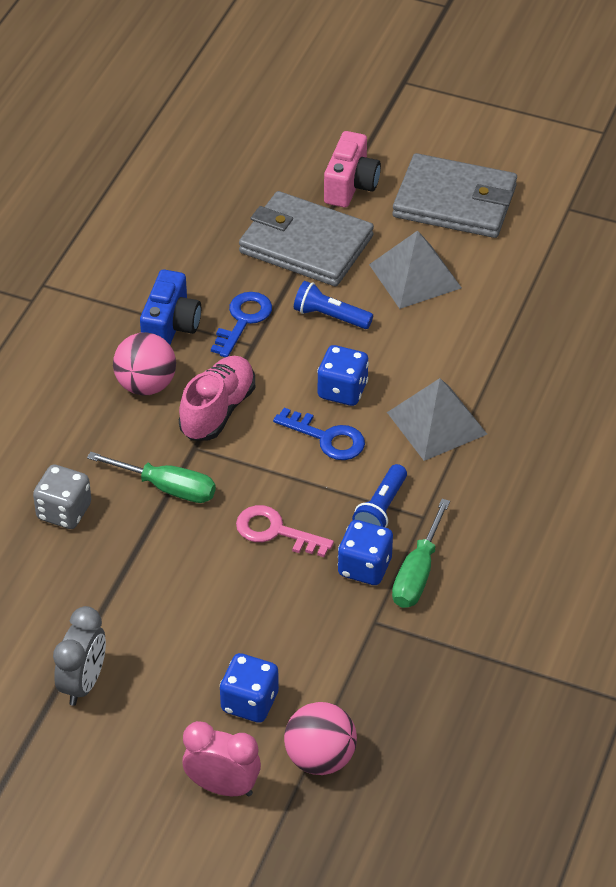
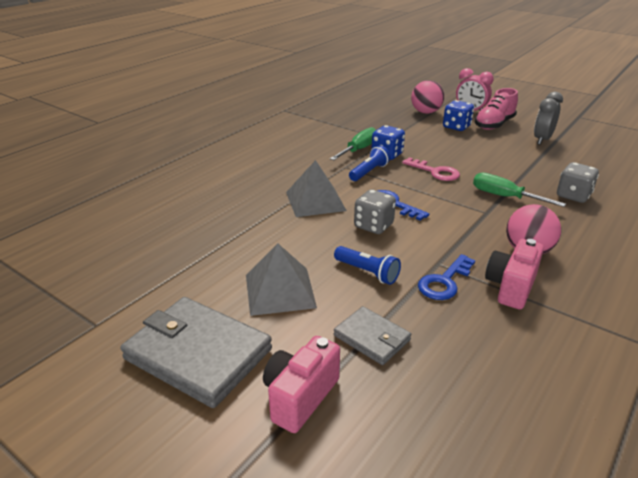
camera: 165 degrees left, 15 degrees down
blue camera [140,270,201,345] -> pink camera [485,239,544,310]
pink shoe [179,356,255,440] -> pink shoe moved to [475,88,518,130]
grey wallet [239,191,374,287] -> grey wallet [334,306,411,365], size x0.54
blue dice [317,345,369,406] -> grey dice [354,189,396,234]

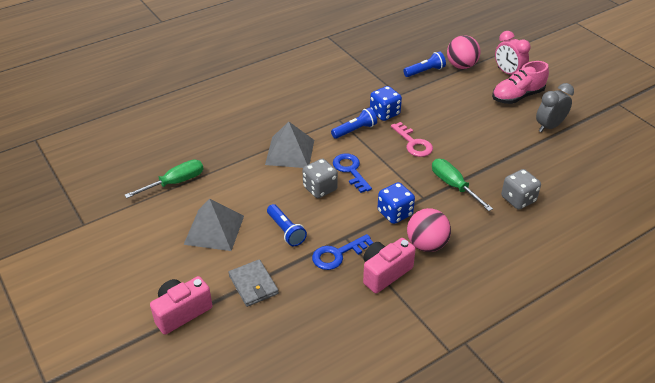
camera: 20 degrees right, 10 degrees up
grey wallet [120,297,272,408] -> none
green screwdriver [330,127,376,160] -> green screwdriver moved to [125,160,204,198]
blue dice [443,100,474,131] -> blue dice moved to [377,182,415,224]
none -> blue flashlight [403,51,446,77]

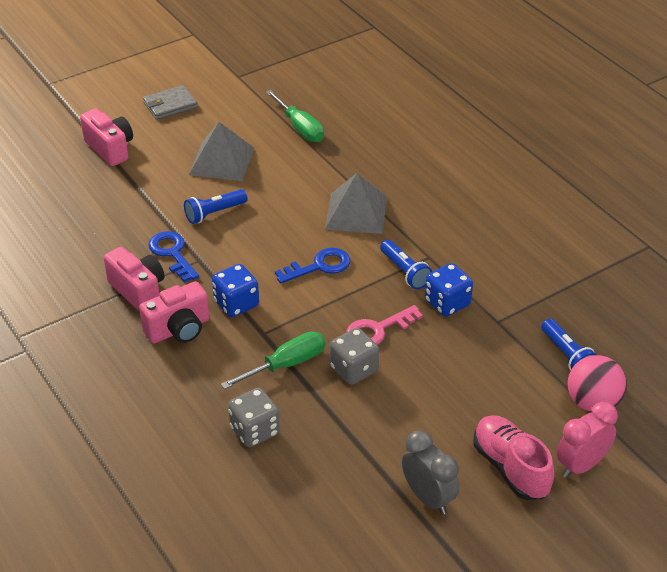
camera: 90 degrees right, 0 degrees up
grey wallet [228,259,279,307] -> grey wallet moved to [143,85,198,120]
grey dice [303,158,338,198] -> grey dice moved to [330,328,379,385]
pink ball [407,208,451,252] -> pink camera [139,281,209,343]

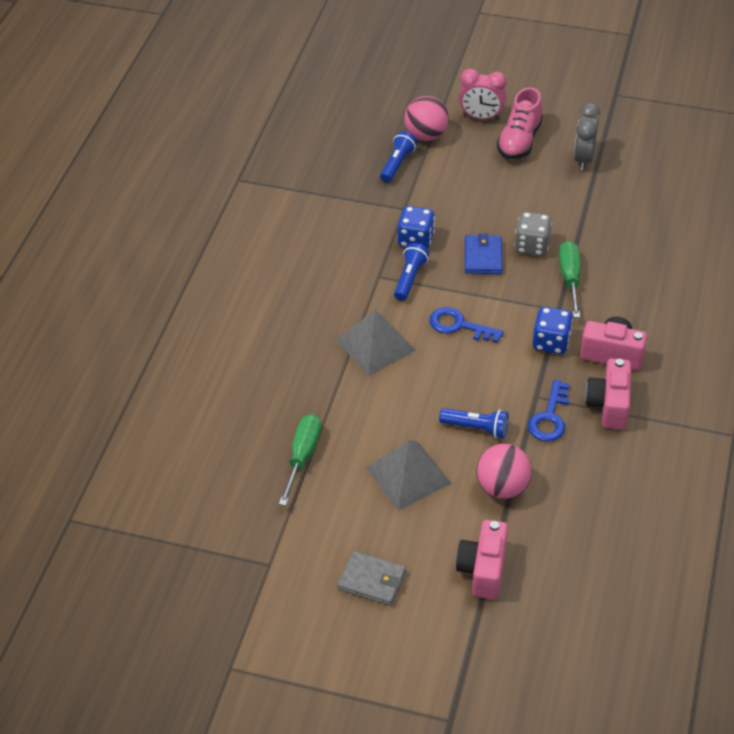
camera: 130 degrees left, 5 degrees up
green screwdriver [221,332,325,389] -> green screwdriver turned 75 degrees clockwise [559,241,581,318]
grey dice [228,388,280,447] -> none
pink key [346,305,423,345] -> blue wallet [465,233,502,274]
none -> pink ball [477,444,532,499]

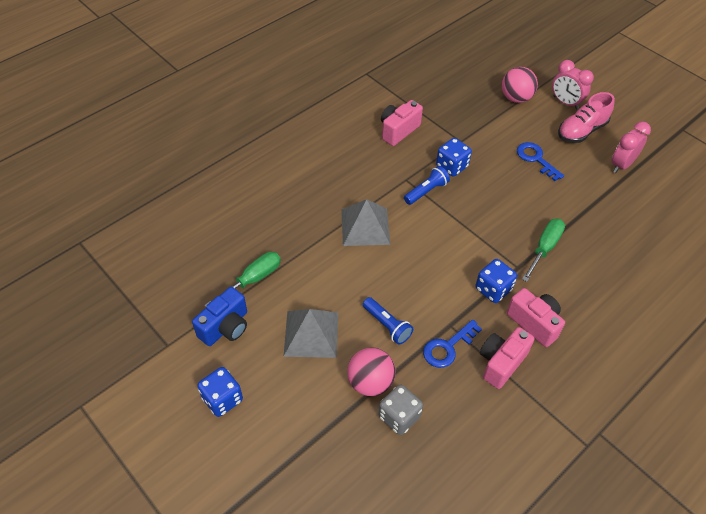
camera: 30 degrees right, 5 degrees up
grey wallet [337,551,406,606] -> blue dice [197,367,243,417]
blue flashlight [380,131,417,183] -> none
blue key [429,307,504,343] -> blue key moved to [517,142,564,181]
pink camera [456,520,508,600] -> pink camera moved to [381,100,423,146]
blue wallet [465,233,502,274] -> none
grey dice [514,212,552,256] -> grey dice moved to [378,384,423,435]
grey clock [574,103,600,171] -> pink clock [611,121,651,173]
none -> blue camera [192,287,247,346]

